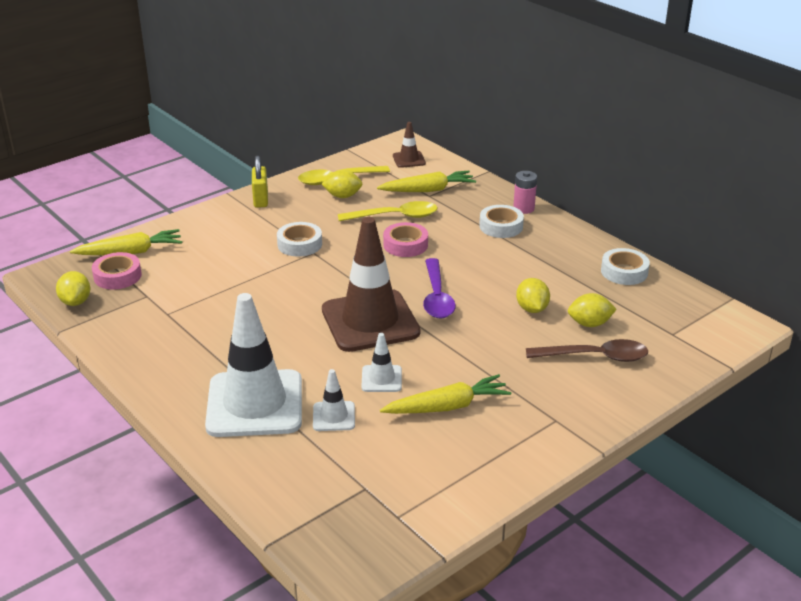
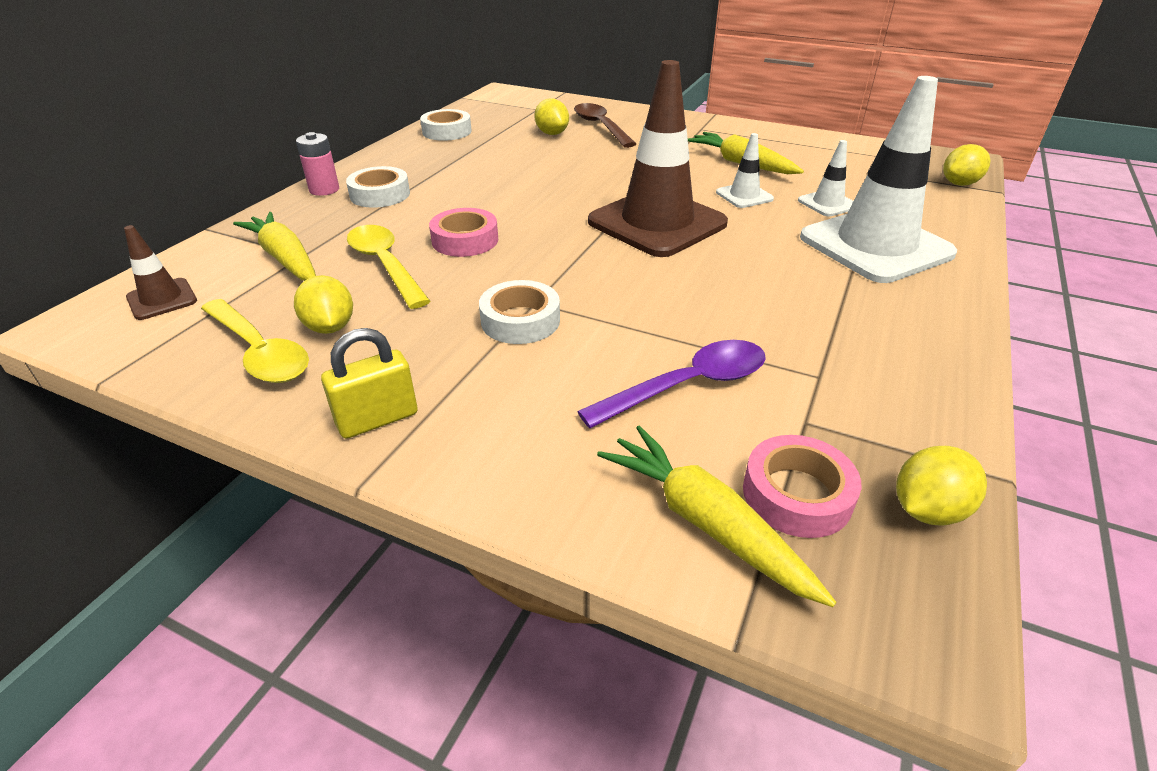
camera: 115 degrees left, 5 degrees up
purple spoon [423,258,456,319] -> purple spoon moved to [577,340,766,428]
yellow lemon [516,278,550,313] -> yellow lemon moved to [943,144,991,186]

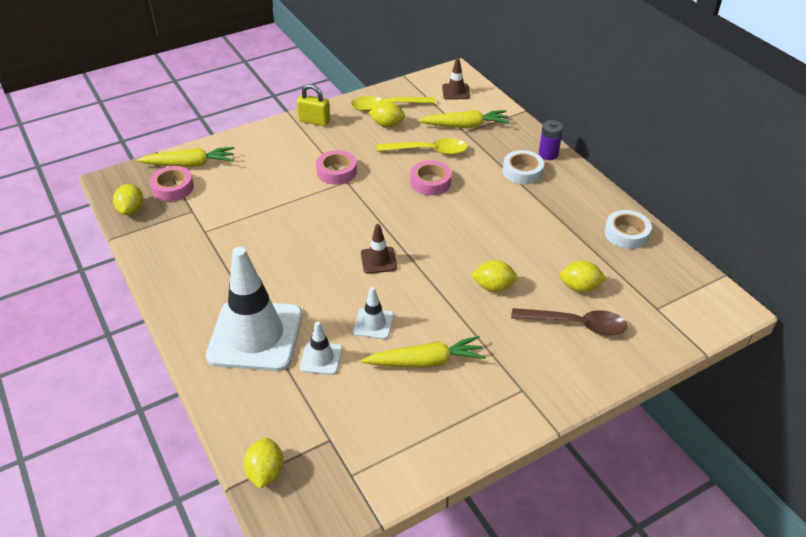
camera: 125 degrees right, 5 degrees up
pink battery [296,132,339,196] -> purple battery [539,120,563,160]
yellow padlock [321,328,418,439] -> yellow padlock turned 75 degrees counterclockwise [297,84,330,126]
white tape [479,280,560,344] -> pink tape [316,150,357,185]
purple spoon [577,340,766,428] -> none
brown traffic cone [588,60,728,257] -> brown traffic cone [361,224,397,274], size x0.44
none -> yellow lemon [471,260,518,292]

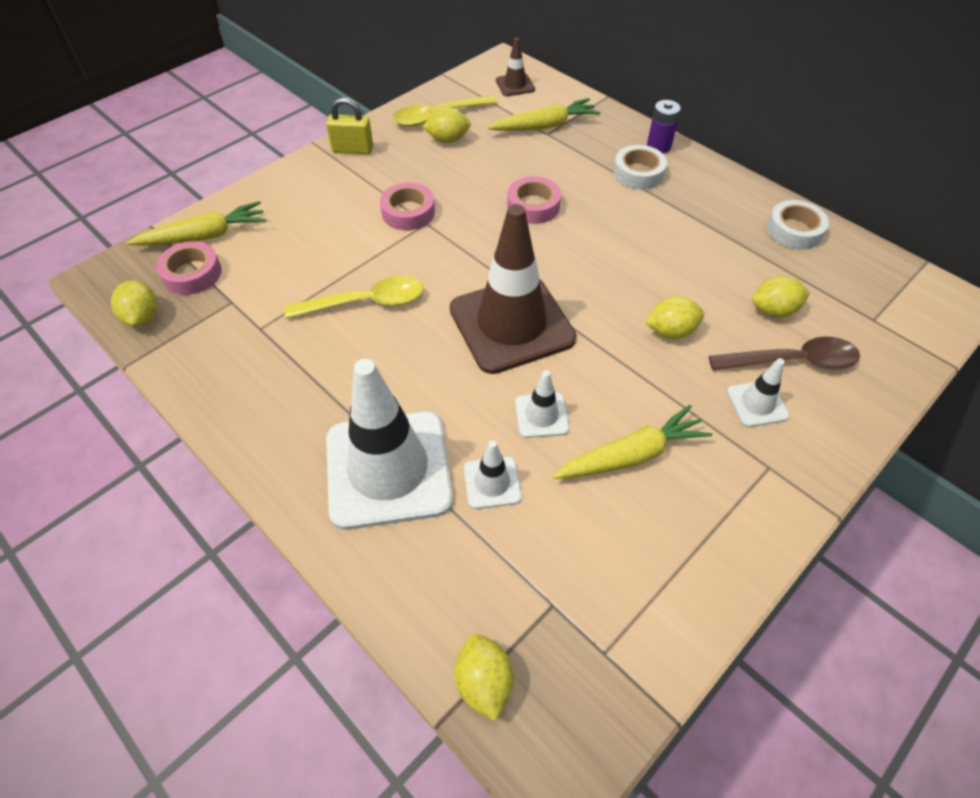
camera: 15 degrees left, 10 degrees up
brown traffic cone [361,224,397,274] -> brown traffic cone [450,204,576,374], size x2.27
yellow spoon [377,138,468,155] -> yellow spoon moved to [284,276,423,319]
none -> white traffic cone [727,358,790,427]

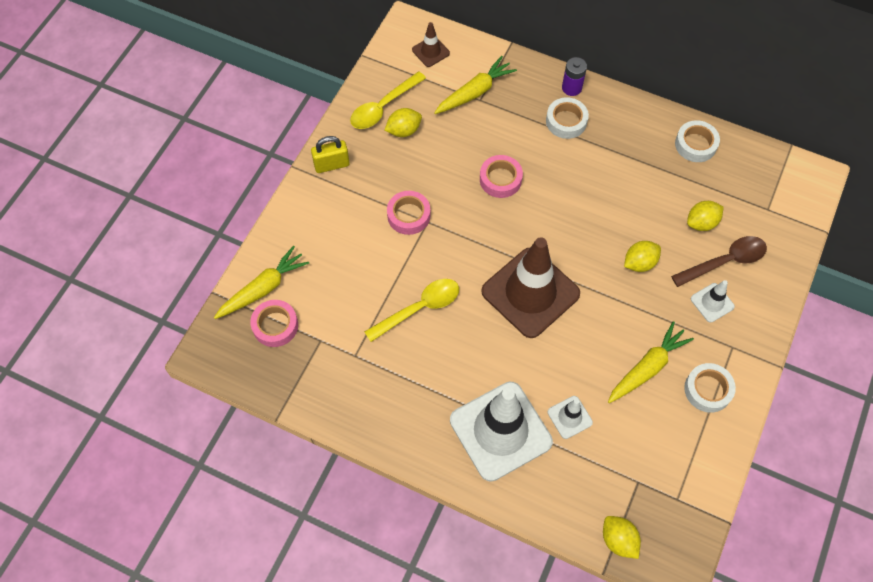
camera: 20 degrees left, 10 degrees up
yellow lemon [111,280,158,327] -> none
white traffic cone [515,370,569,438] -> none
none -> white tape [684,363,736,413]

